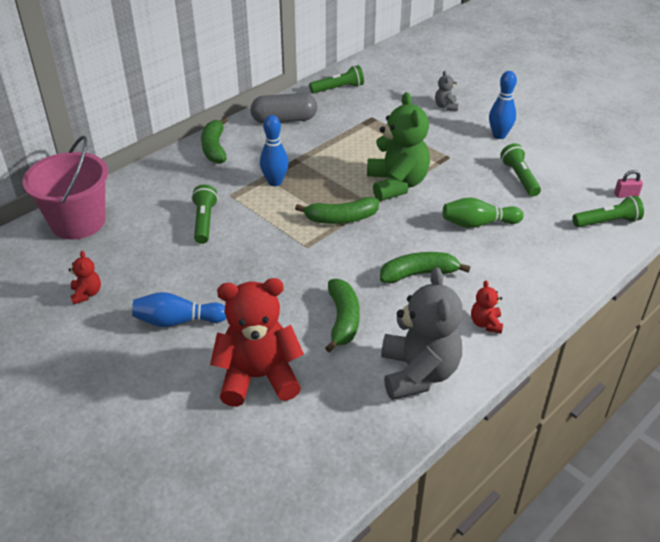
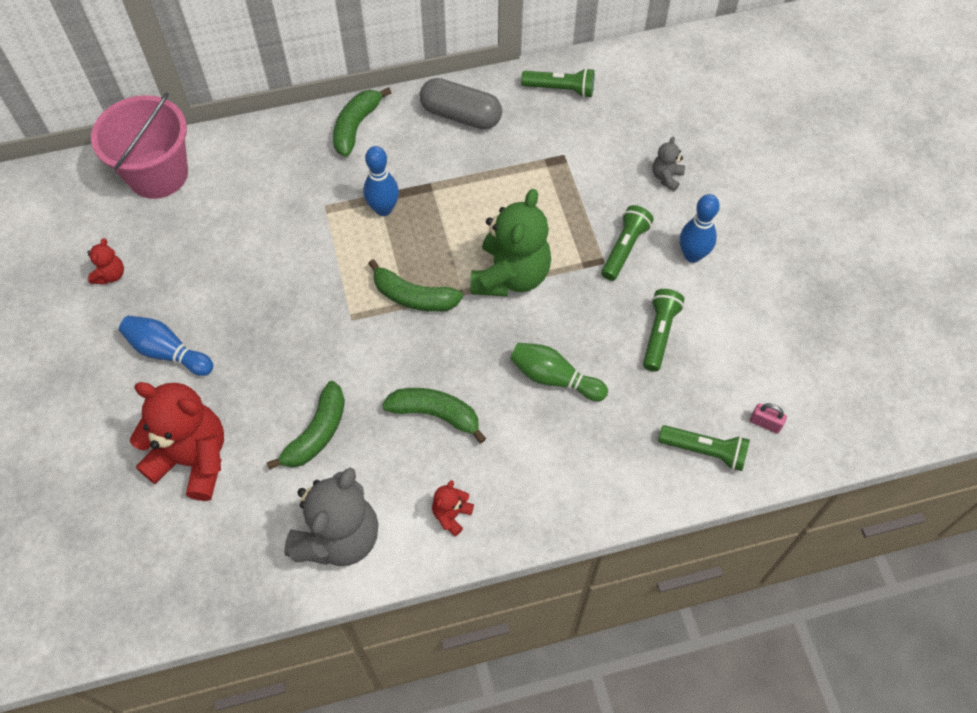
camera: 30 degrees right, 20 degrees up
green flashlight [191,185,218,244] -> green flashlight moved to [601,205,654,281]

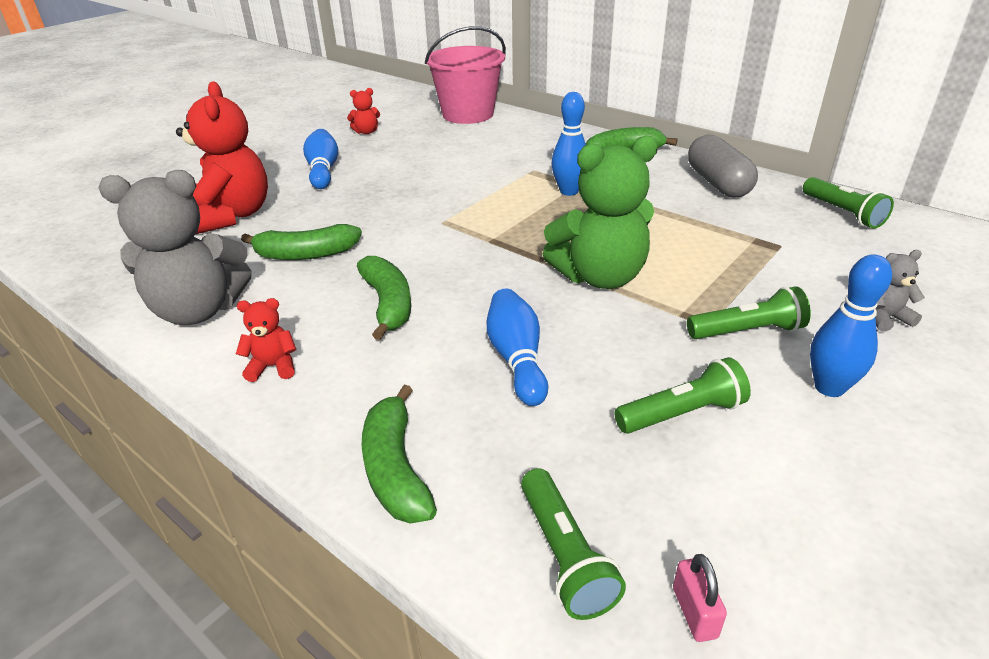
camera: 55 degrees right, 25 degrees down
green banana [368,259,463,312] -> green banana moved to [362,385,437,524]
green bowling pin [510,343,608,401] -> blue bowling pin [487,289,548,406]

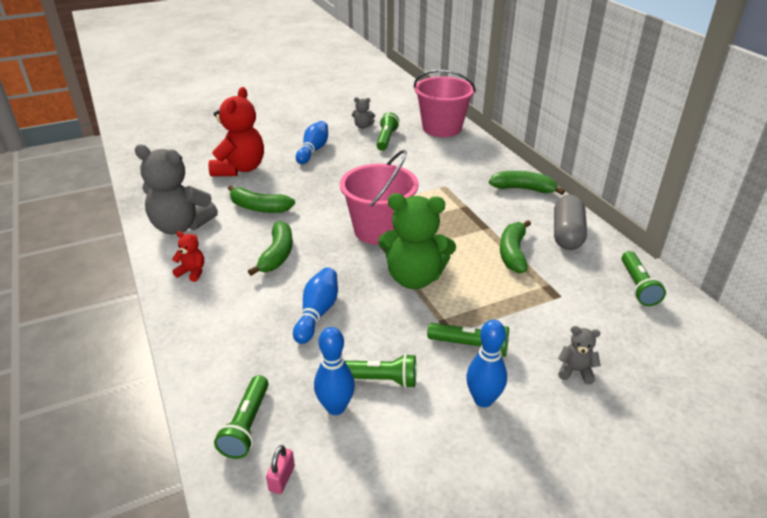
camera: 25 degrees right, 0 degrees up
red teddy bear [347,88,380,134] -> grey teddy bear [352,97,375,129]
green banana [362,385,437,524] -> green banana moved to [500,220,531,273]
blue bowling pin [552,92,586,196] -> blue bowling pin moved to [314,327,355,415]
none -> pink bucket [340,150,419,245]
none -> green flashlight [376,112,399,151]

